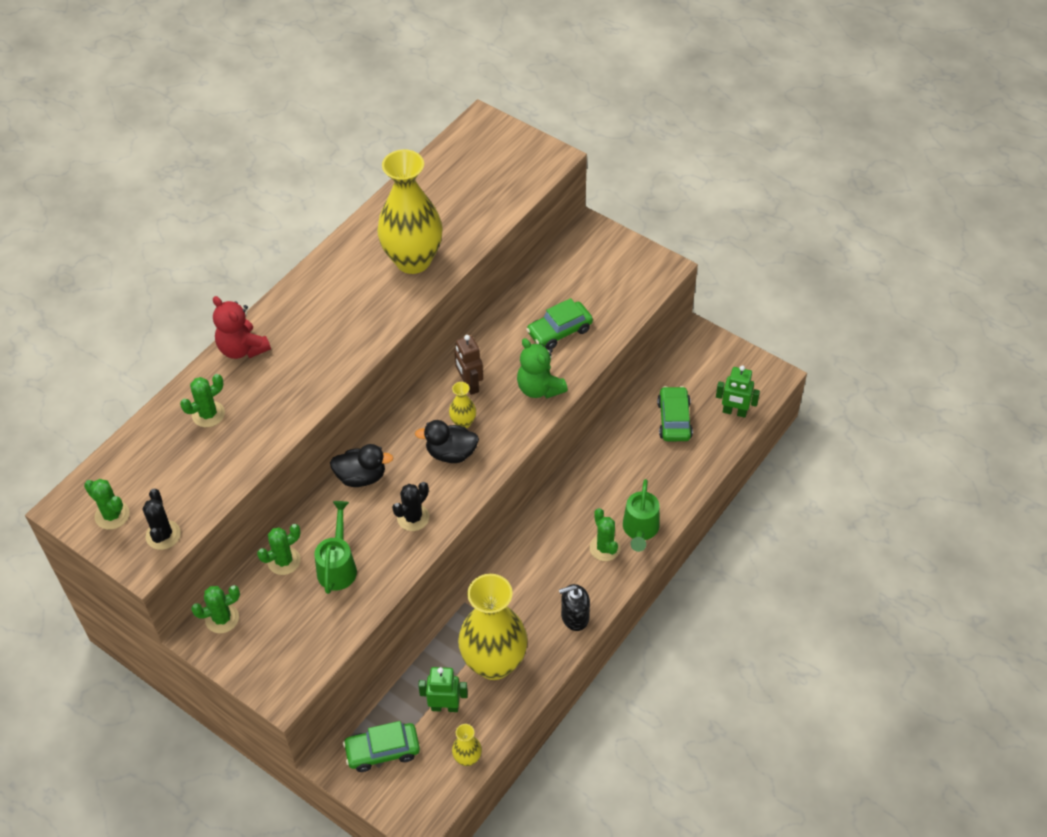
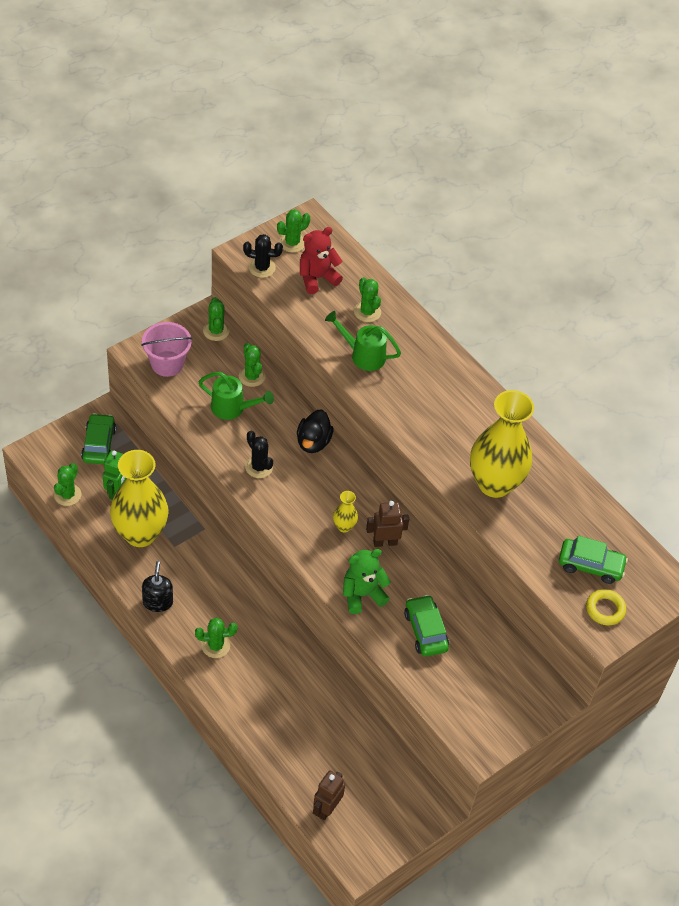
camera: 100 degrees right, 0 degrees up
red teddy bear [213,296,271,359] -> red teddy bear moved to [300,227,343,294]
black duck [415,420,479,463] -> none
yellow vase [452,724,482,766] -> green cactus [54,463,82,506]
green watering can [623,479,660,552] -> green watering can moved to [325,311,401,371]
green car [657,386,693,441] -> green car moved to [559,536,628,584]
green robot [716,365,760,418] -> brown robot [313,770,345,820]
none -> pink bucket [141,322,192,377]
none -> yellow ring [586,589,626,625]

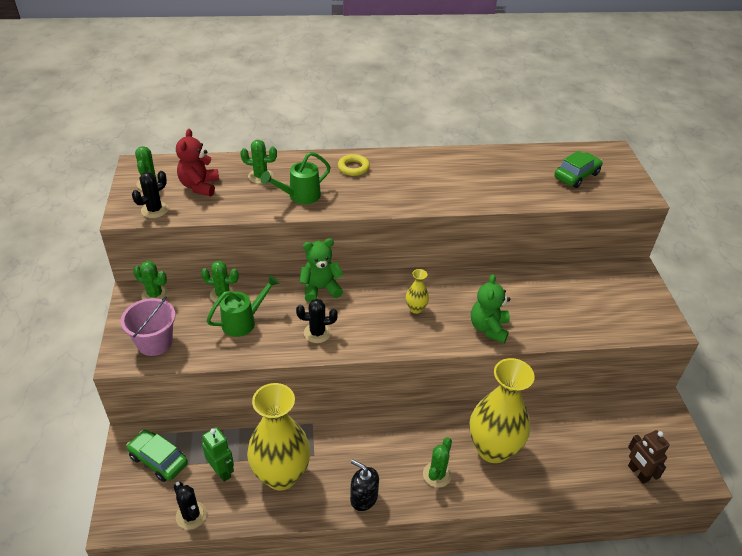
camera: 55 degrees left, 10 degrees down
green cactus [54,463,82,506] -> black cactus [174,482,207,530]
black duck [297,409,334,453] -> green teddy bear [299,238,344,302]
brown robot [366,501,409,547] -> none
green car [404,595,449,657] -> none
yellow vase [470,390,534,498] -> yellow vase moved to [469,358,535,463]
yellow ring [586,589,626,625] -> yellow ring moved to [338,154,370,176]

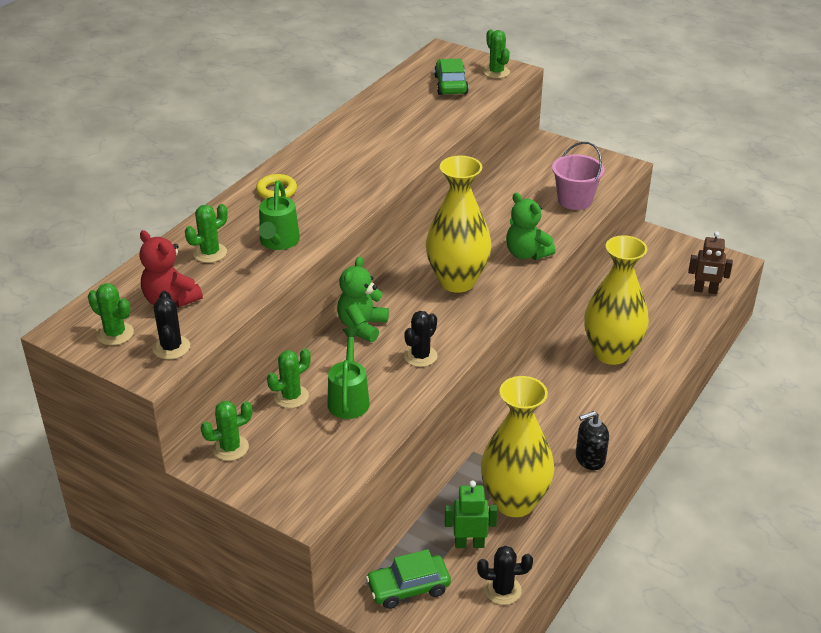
camera: 50 degrees left, 5 degrees down
pink bucket [121,296,175,356] -> pink bucket moved to [552,142,605,210]
yellow vase [406,269,429,314] -> yellow vase [426,155,491,293], size x2.37
green cactus [423,437,452,488] -> green cactus moved to [483,29,510,78]

